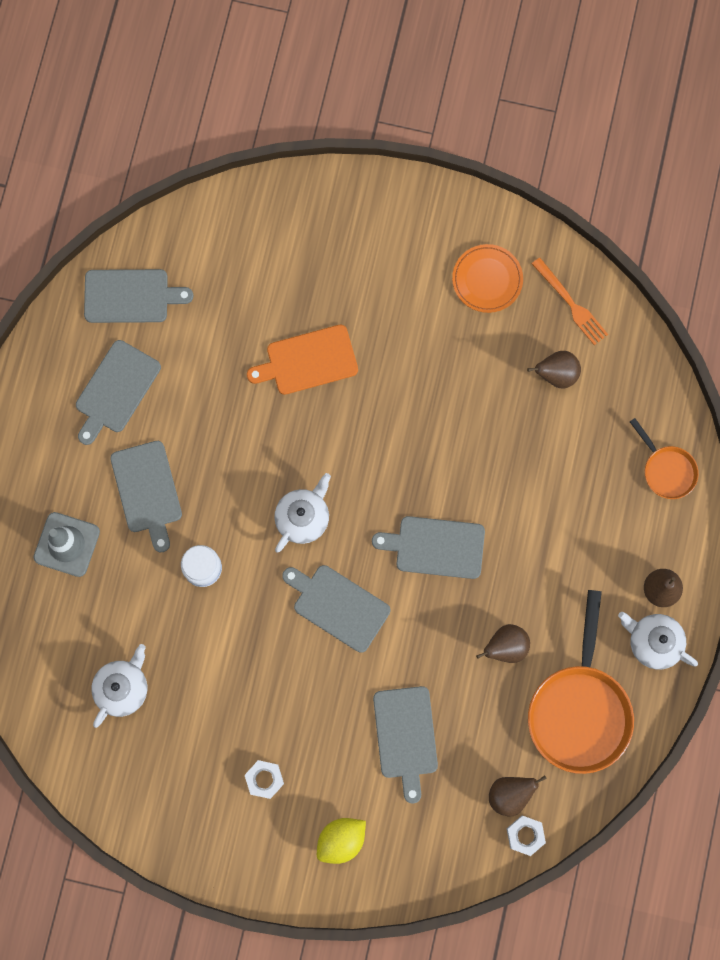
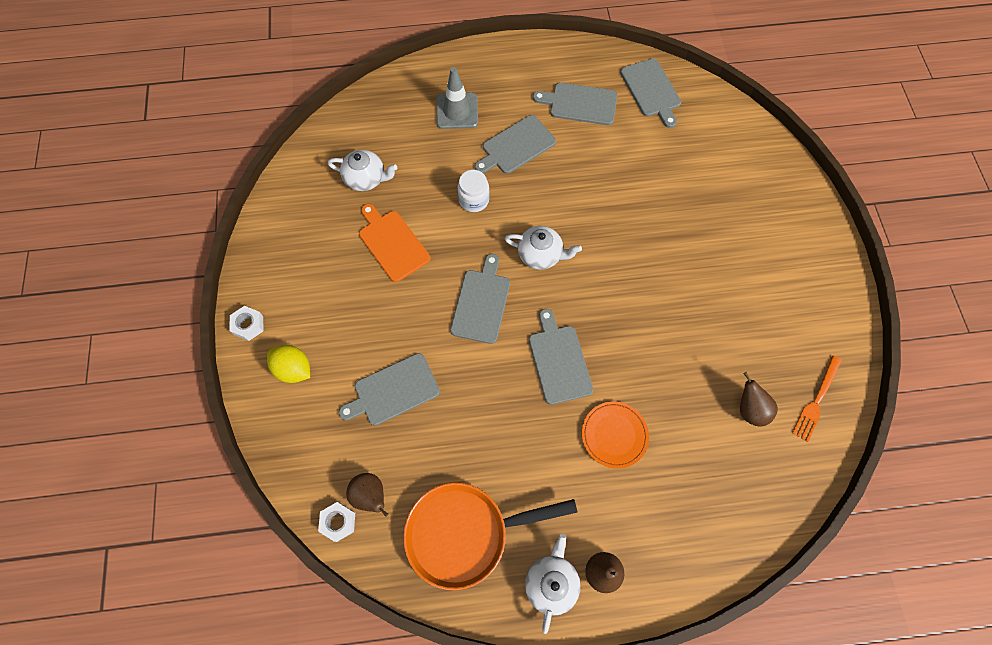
camera: 70 degrees right, 10 degrees down
white nut [245,760,284,799] -> white nut moved to [230,306,263,341]
orange cutting board [247,325,358,395] -> orange cutting board moved to [359,204,430,282]
orange plate [452,244,523,313] -> orange plate moved to [582,401,649,469]
brown pear [476,624,530,663] -> none
orange pan [630,418,699,499] -> none

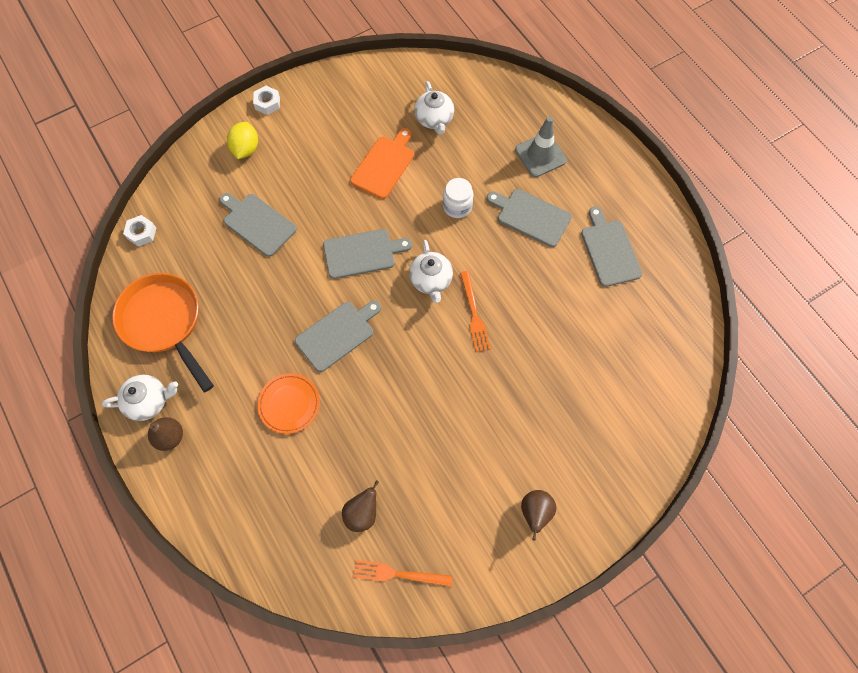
camera: 65 degrees right, 0 degrees up
brown pear [346,473,388,517] -> brown pear moved to [521,490,556,541]
grey cutting board [620,58,681,128] -> none
none -> orange fork [460,271,491,352]

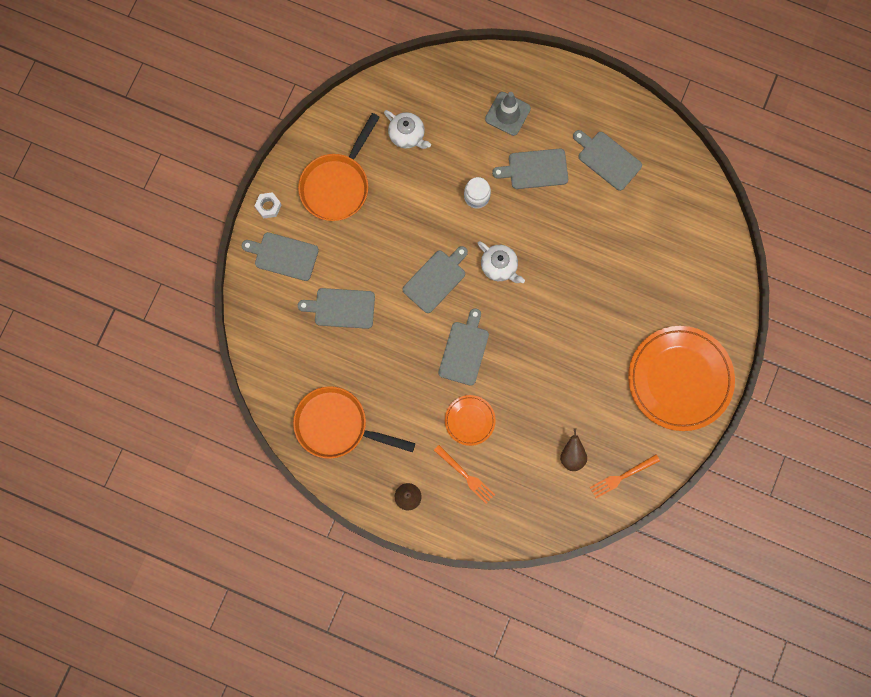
camera: 35 degrees left, 10 degrees up
white teapot [102,375,178,421] -> none
white nut [123,215,156,247] -> none
yellow lemon [227,122,258,159] -> grey cutting board [242,232,319,281]
orange cutting board [350,128,414,199] -> none
orange fork [460,271,491,352] -> orange fork moved to [434,445,495,504]
brown pear [521,490,556,541] -> orange plate [628,326,735,431]
none -> orange pan [298,113,380,221]

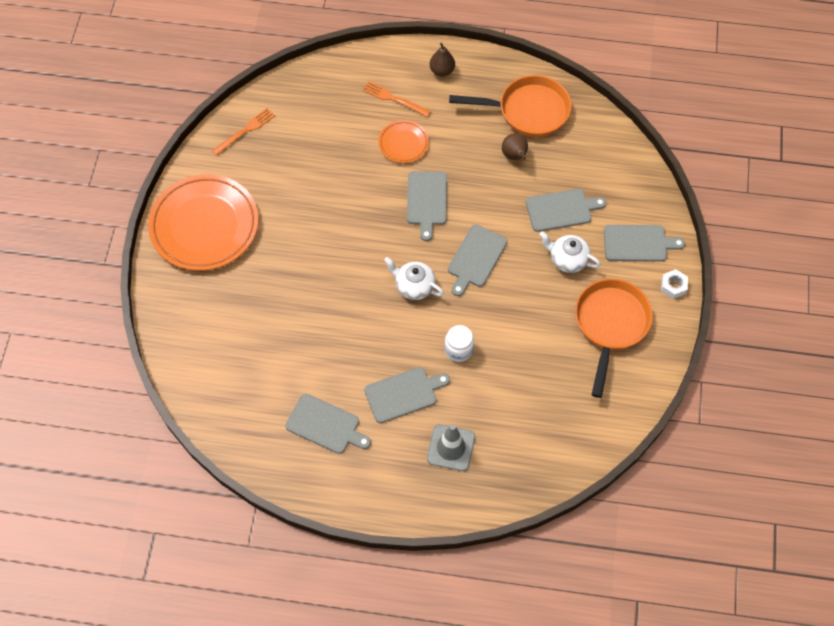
camera: 165 degrees right, 15 degrees down
white teapot [384,110,431,149] -> white teapot moved to [539,232,601,273]
brown pear [560,428,587,471] -> brown pear moved to [502,133,528,160]

